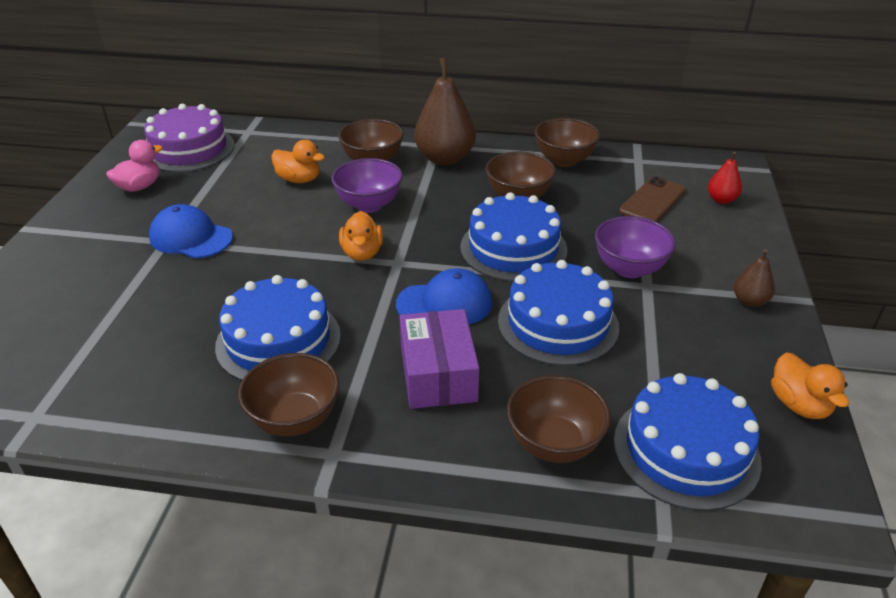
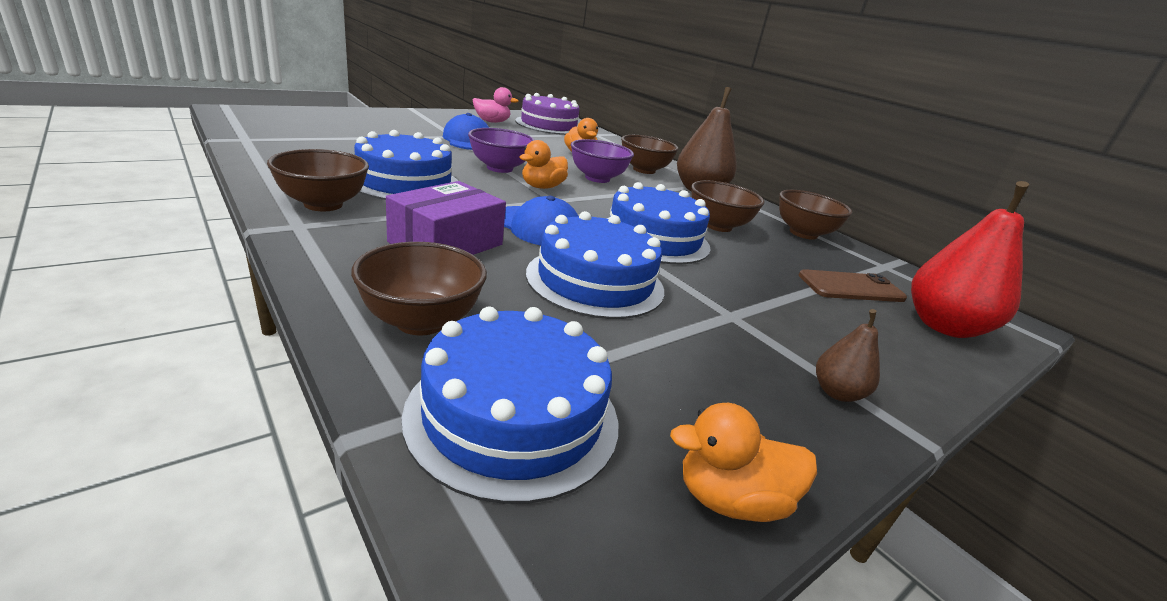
camera: 40 degrees right, 10 degrees down
purple bowl [595,216,676,278] -> purple bowl moved to [468,128,534,173]
red pear [708,152,742,204] -> red pear [911,181,1029,338], size x2.03
orange duck [771,352,849,419] -> orange duck turned 60 degrees clockwise [670,403,817,522]

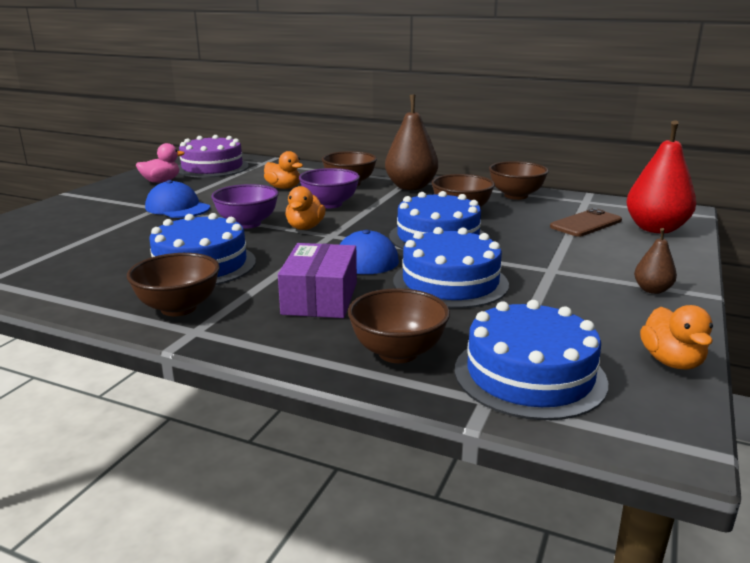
camera: 25 degrees left, 5 degrees down
orange duck [670,403,817,522] -> orange duck turned 60 degrees counterclockwise [640,305,713,370]

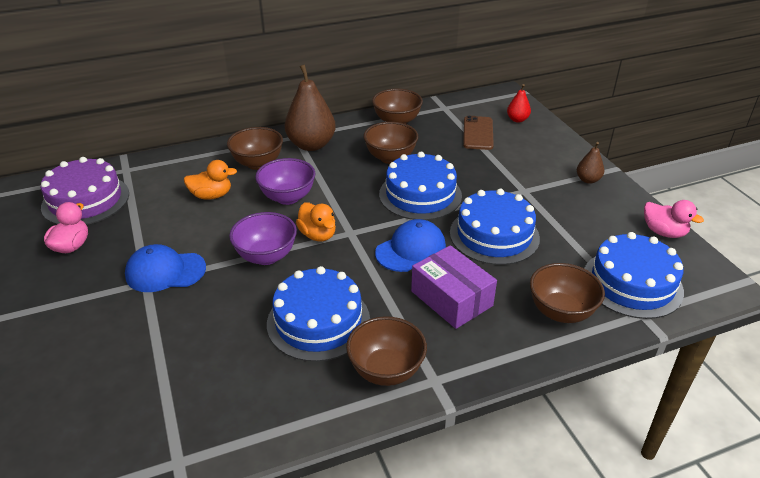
camera: 45 degrees left, 15 degrees up
red pear [626,120,696,233] -> red pear [507,84,531,123], size x0.49
orange duck [640,305,713,370] -> pink duck [644,200,704,238]

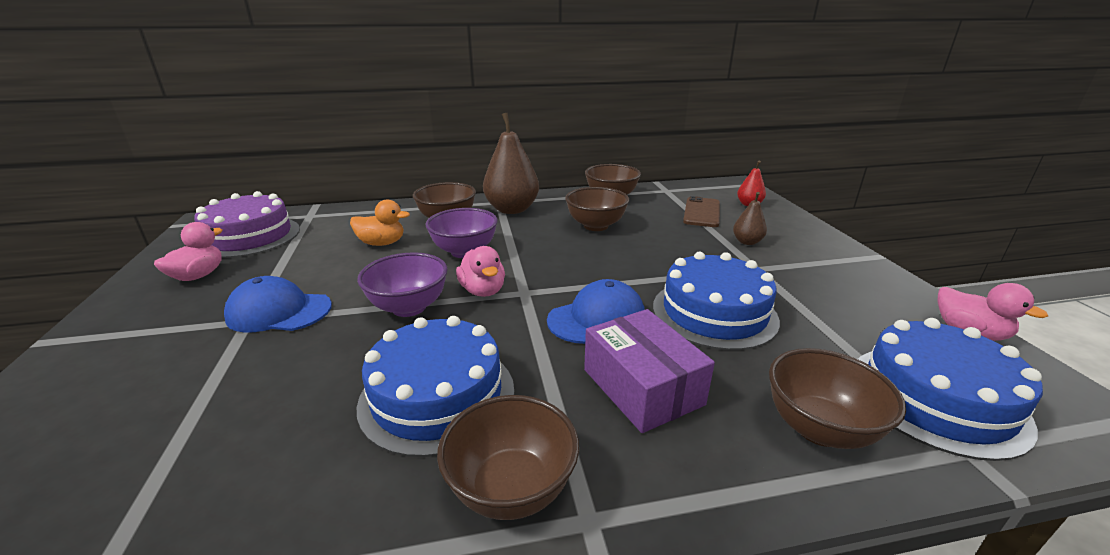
camera: 10 degrees right, 10 degrees down
orange duck [296,202,336,241] -> pink duck [456,246,505,297]
blue cake [379,152,462,220] -> none
brown pear [577,142,604,184] -> brown pear moved to [733,192,767,245]

